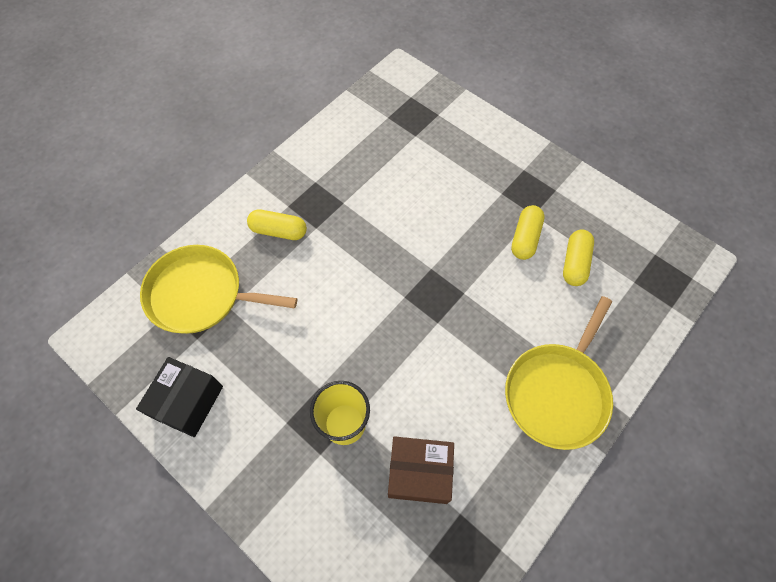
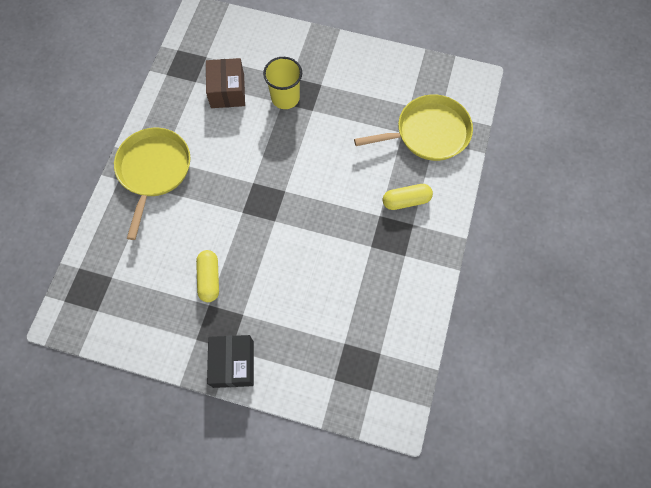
camera: 155 degrees right, 5 degrees up
black box [136,357,223,437] -> black box moved to [207,335,254,388]
brown box [388,436,454,504] -> brown box turned 75 degrees counterclockwise [206,58,245,108]
yellow capsule [563,230,594,286] -> none

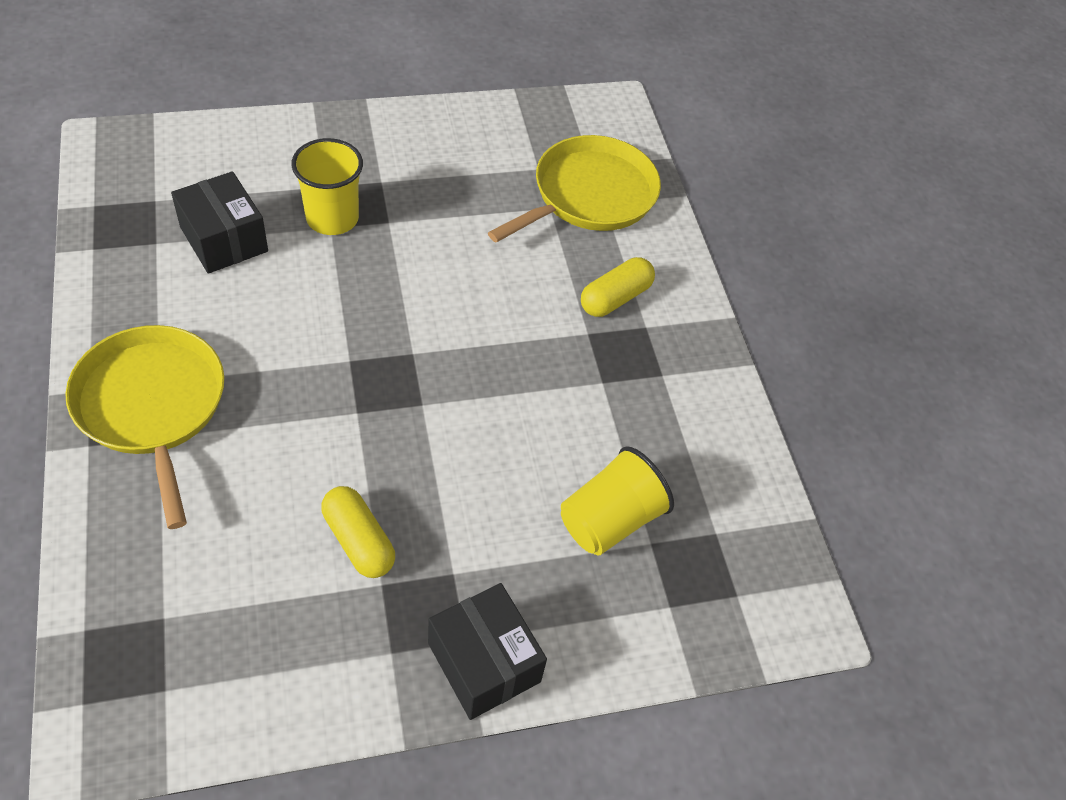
camera: 35 degrees left, 15 degrees down
brown box [206,58,245,108] -> black box [171,171,268,274]
none -> yellow cup [561,446,674,555]

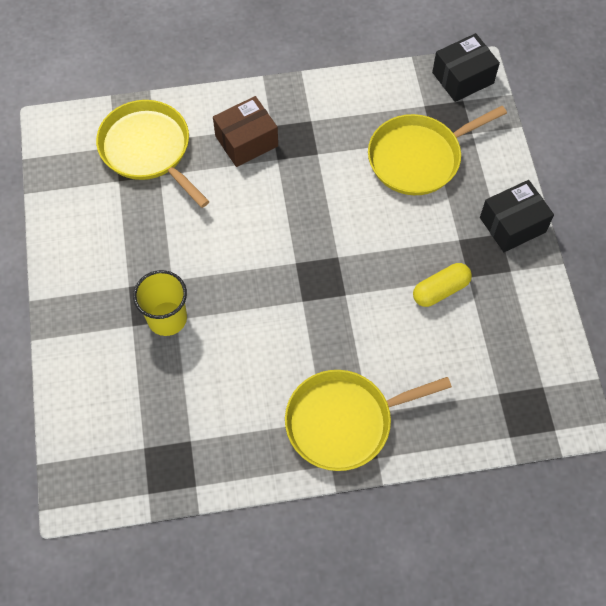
camera: 80 degrees left, 10 degrees up
black box [171,171,268,274] -> black box moved to [432,33,500,102]
yellow cup [561,446,674,555] -> yellow pan [368,106,507,195]
yellow capsule [581,257,655,317] -> brown box [213,96,278,167]

